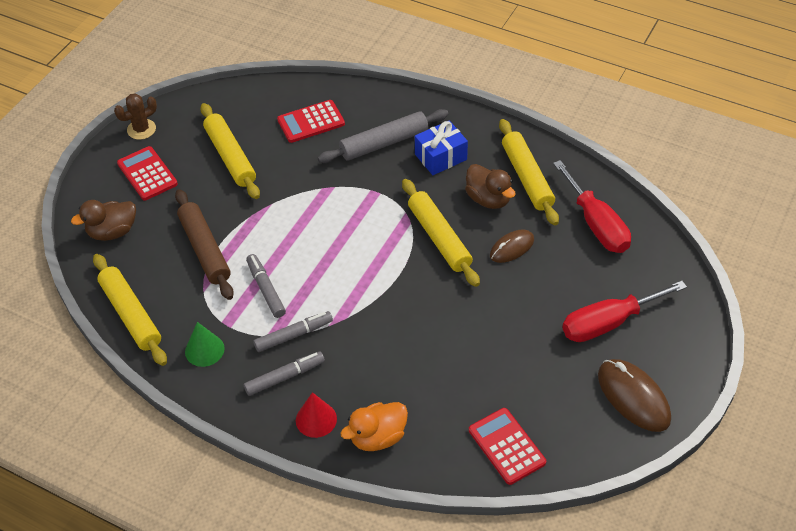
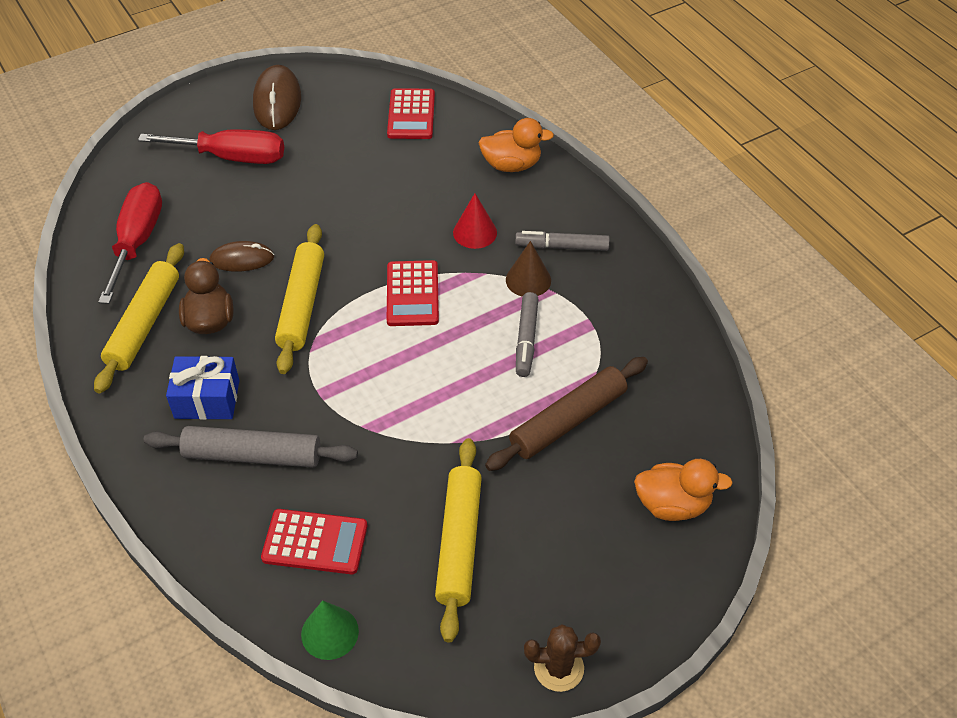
camera: 150 degrees left, 0 degrees up
brown duck [71,200,136,241] -> orange duck [634,459,733,521]
yellow rolling pin [93,254,167,366] -> none
red calculator [117,146,178,200] -> red calculator moved to [387,260,439,326]
brown rolling pin [175,189,234,300] -> brown rolling pin turned 45 degrees clockwise [485,357,648,471]
green cone [185,322,225,367] -> green cone moved to [301,600,359,660]
grey marker [253,311,333,352] -> brown cone [506,241,551,297]
red cone [296,392,337,438] -> red cone moved to [453,193,497,249]

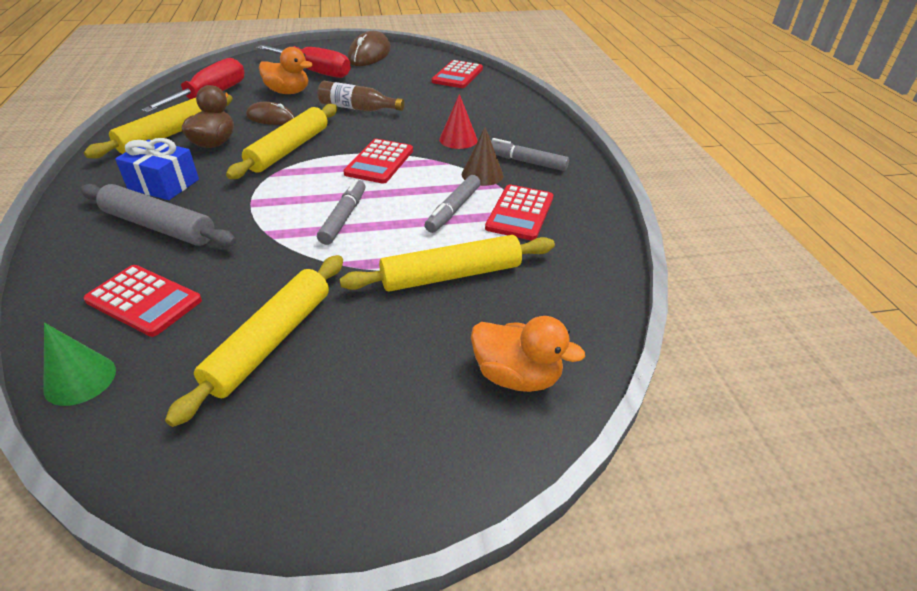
camera: 20 degrees right, 10 degrees down
orange duck [478,118,554,172] -> orange duck moved to [259,47,313,94]
brown rolling pin [485,357,648,471] -> yellow rolling pin [340,235,555,292]
brown cactus [524,624,601,692] -> none
none -> brown bottle [317,81,405,112]
none -> grey marker [317,179,365,245]
none -> red calculator [485,185,553,241]

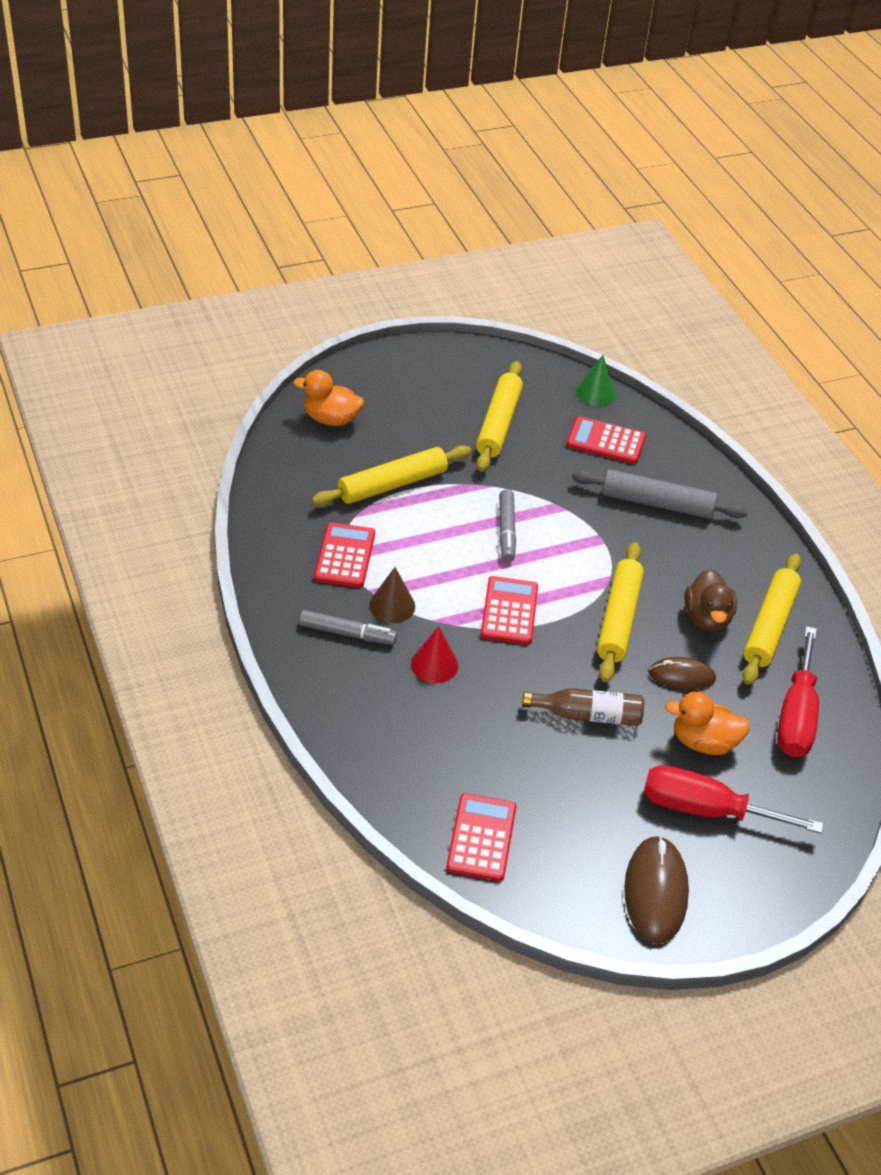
camera: 165 degrees right, 5 degrees up
blue gift [115,138,199,200] -> none
grey marker [425,175,481,233] -> none

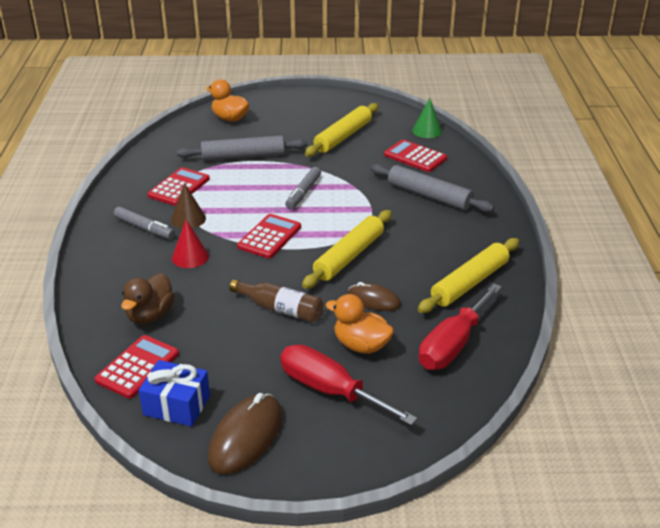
camera: 25 degrees right, 10 degrees down
yellow rolling pin [312,445,471,506] -> grey rolling pin [177,135,307,161]
brown duck [684,569,737,632] -> brown duck moved to [121,273,175,324]
none -> blue gift [139,360,210,427]

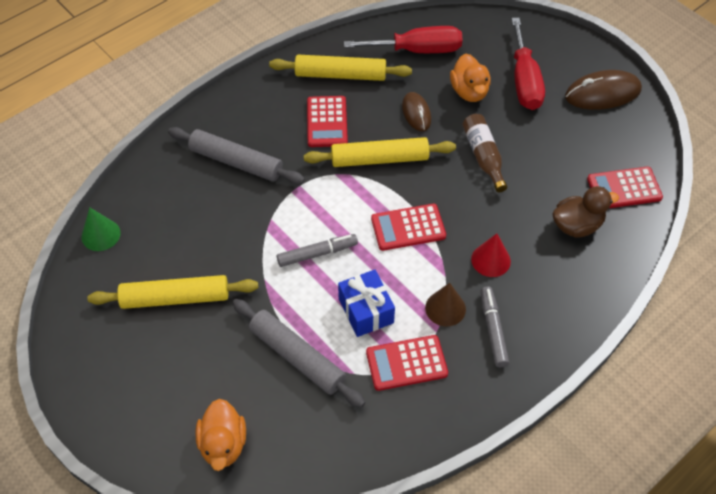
camera: 130 degrees left, 20 degrees up
blue gift [139,360,210,427] -> blue gift moved to [338,270,395,337]
grey rolling pin [370,164,494,212] -> grey rolling pin turned 60 degrees counterclockwise [168,127,305,184]
red calculator [384,139,447,172] -> red calculator moved to [307,96,348,147]

